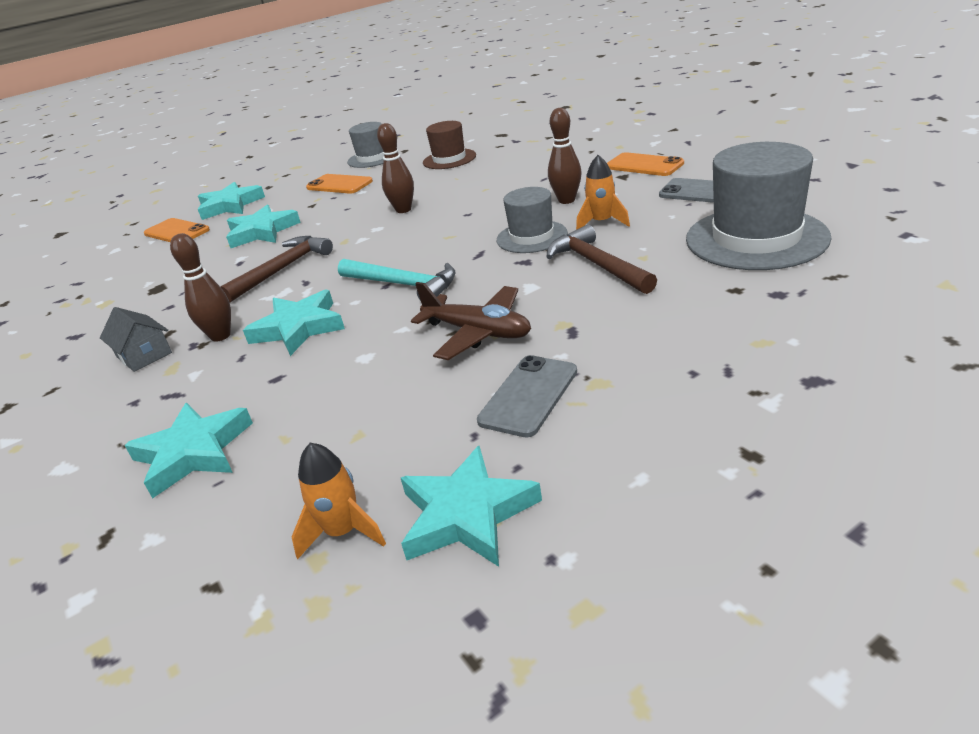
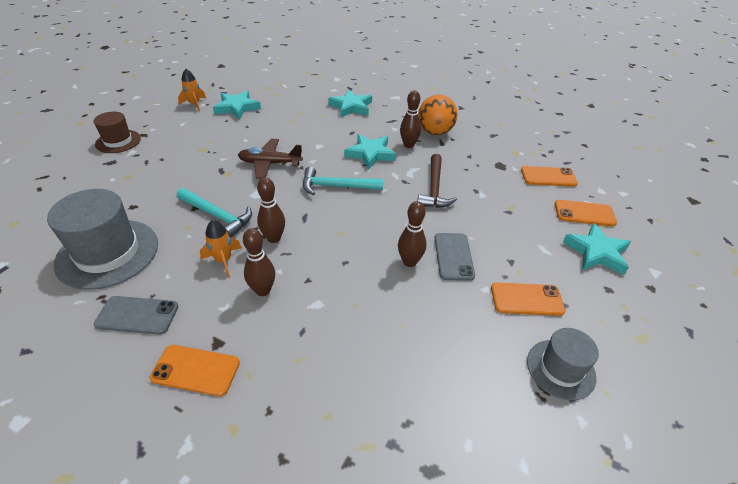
camera: 145 degrees right, 10 degrees up
grey house [100,307,172,372] -> orange ball [418,95,458,135]
turquoise star [226,205,301,248] -> none
orange rocket [292,443,386,559] -> orange rocket moved to [178,69,207,112]
brown hat [423,121,476,169] -> brown hat moved to [94,112,141,153]
grey phone [477,355,577,437] -> grey phone moved to [434,233,475,281]
grey hat [497,187,568,253] -> brown bowling pin [257,177,285,243]
brown hammer [546,225,657,294] -> turquoise hammer [177,188,252,238]
none -> orange phone [521,166,578,187]

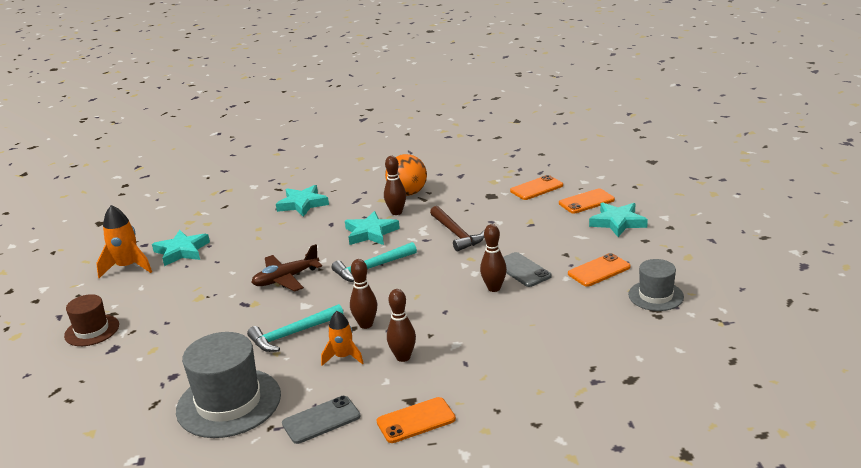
camera: 30 degrees left, 15 degrees down
turquoise hammer [177,188,252,238] -> turquoise hammer turned 150 degrees clockwise [247,304,344,352]
orange rocket [178,69,207,112] -> orange rocket [96,205,152,278], size x1.51

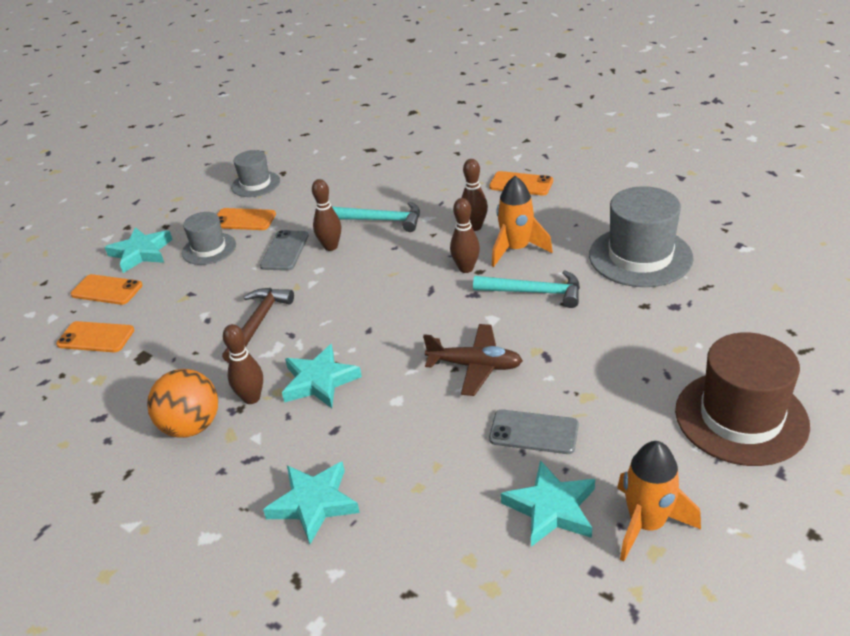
camera: 135 degrees left, 10 degrees up
brown hat [64,294,119,346] -> brown hat [675,332,810,466], size x1.72
grey phone [282,396,360,444] -> grey phone moved to [489,410,579,454]
orange rocket [321,311,363,366] -> orange rocket [492,176,553,267], size x1.51
turquoise hammer [332,242,417,282] -> turquoise hammer moved to [332,202,420,232]
none -> grey hat [182,212,236,265]

